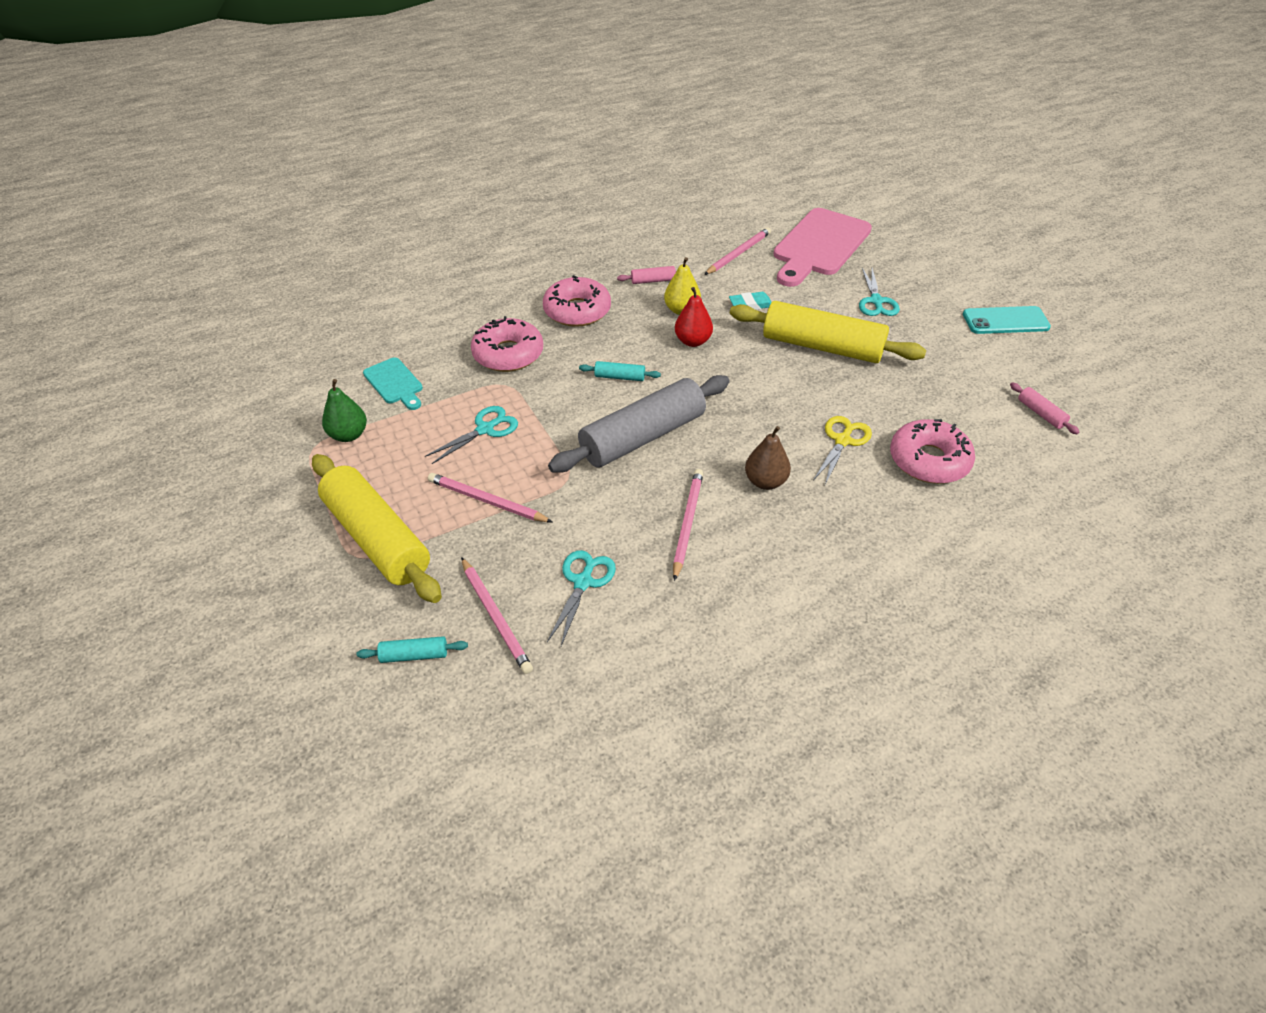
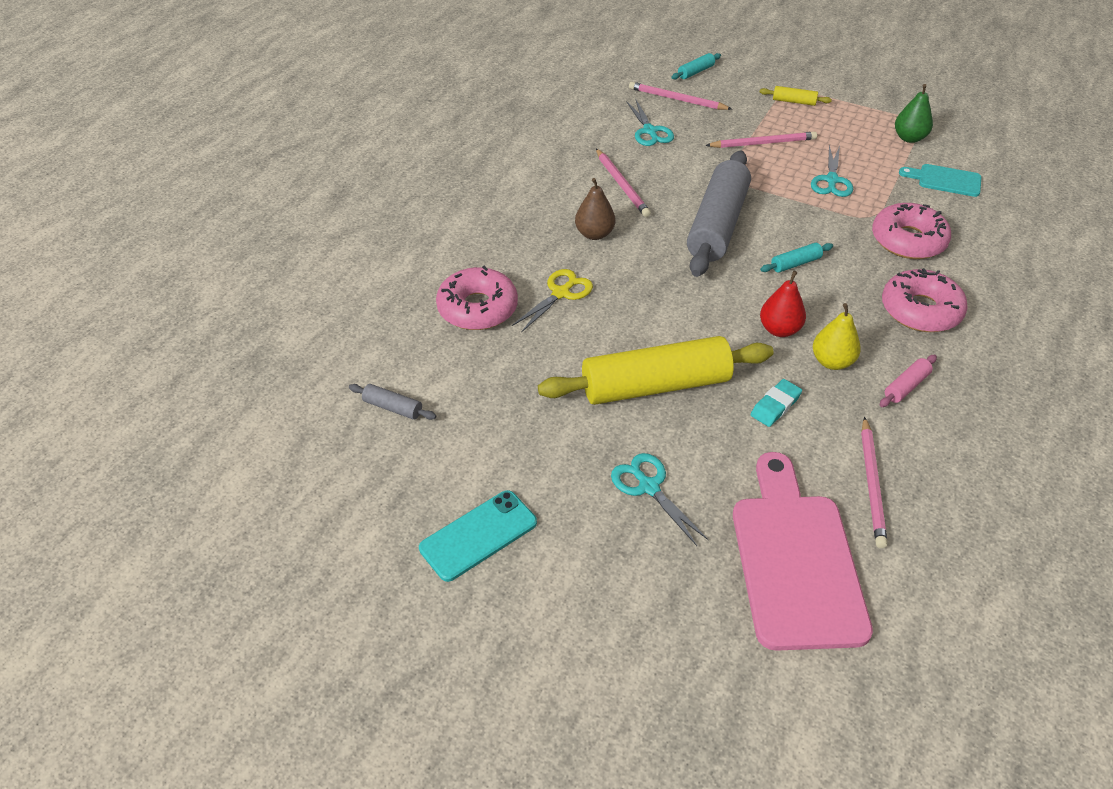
camera: 145 degrees right, 0 degrees up
yellow rolling pin [312,454,442,603] -> yellow rolling pin [760,86,832,106], size x0.41
yellow scissors [813,416,872,485] -> yellow scissors turned 135 degrees counterclockwise [512,269,593,333]
pink rolling pin [1010,382,1080,434] -> grey rolling pin [349,384,436,420]

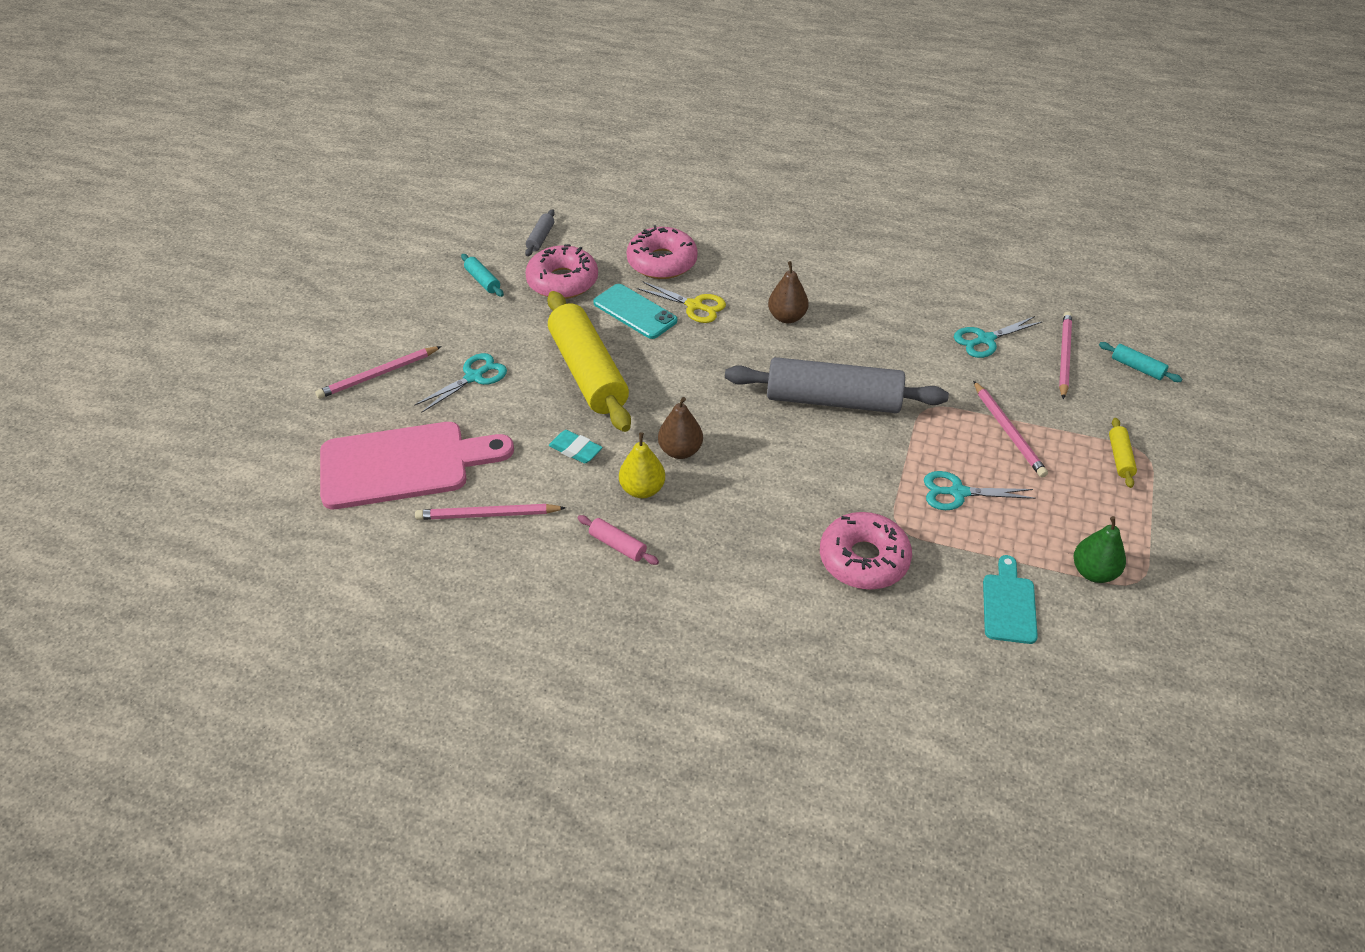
camera: 80 degrees right, 0 degrees up
turquoise phone [419,490,537,582] -> turquoise phone moved to [593,284,677,339]
pink pencil [596,149,651,217] -> pink pencil moved to [315,346,442,399]
turquoise rolling pin [760,243,833,273] -> turquoise rolling pin moved to [461,254,504,297]
red pear [760,271,806,337] -> brown pear [658,397,703,459]
pink donut [882,268,968,332] -> pink donut moved to [525,244,598,299]

